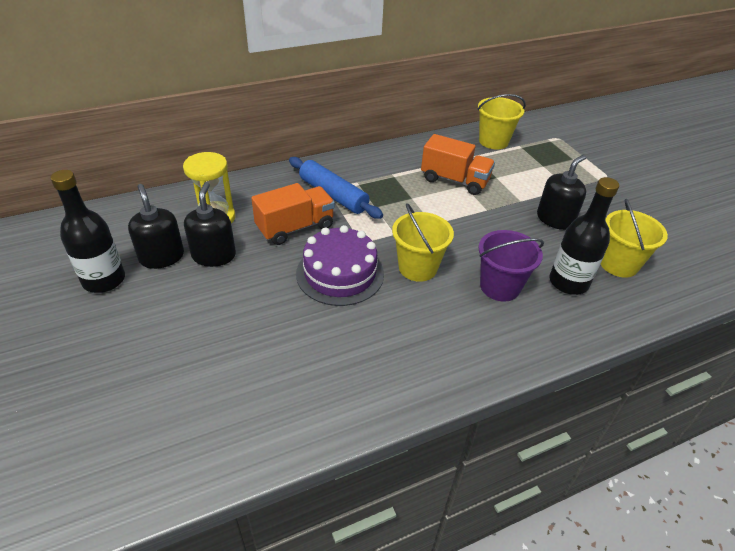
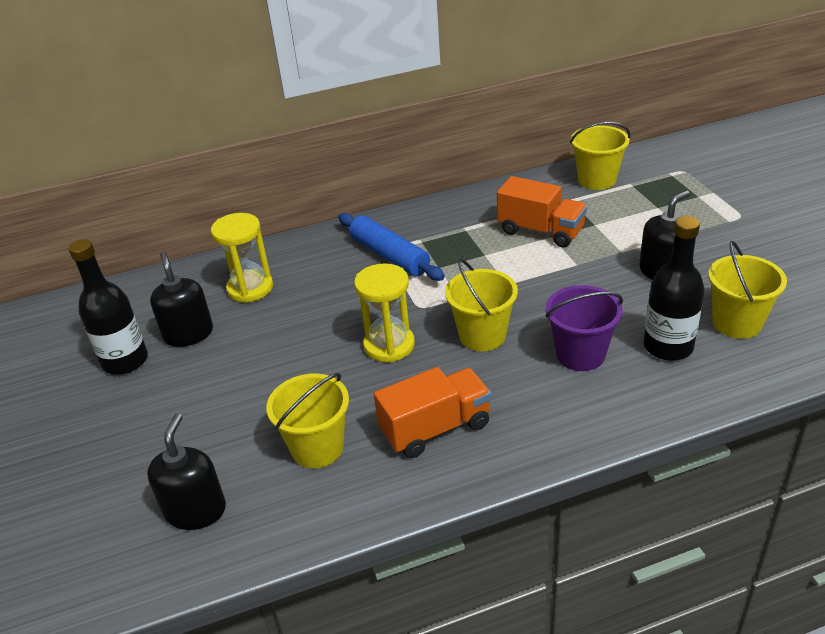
camera: 10 degrees right, 5 degrees down
black soap dispenser [184,182,236,267] -> black soap dispenser moved to [147,413,226,530]
orange truck [251,183,335,245] -> orange truck moved to [374,367,491,458]
purple cake [296,225,384,306] -> yellow hourglass [354,263,415,362]
none -> yellow bucket [266,373,349,468]

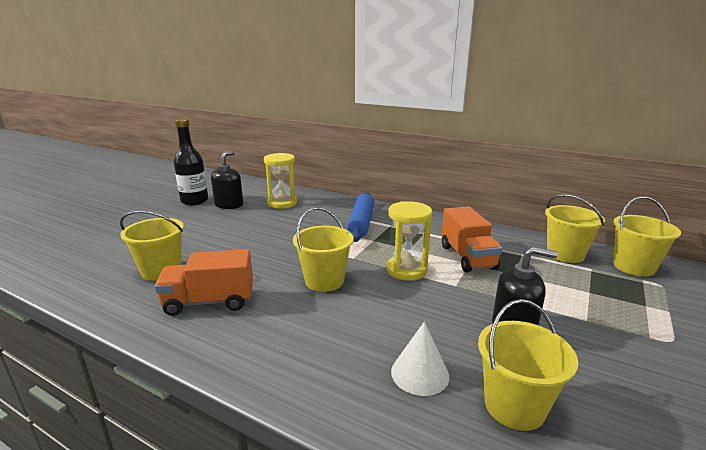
camera: 45 degrees right, 15 degrees down
black soap dispenser [147,413,226,530] -> none
yellow hourglass [354,263,415,362] -> yellow hourglass moved to [386,201,432,281]
orange truck [374,367,491,458] -> orange truck turned 150 degrees clockwise [154,249,253,316]
purple bucket [545,285,623,371] -> none
black bottle [643,216,704,361] -> white cone [391,322,449,396]
none -> yellow bucket [613,196,681,277]

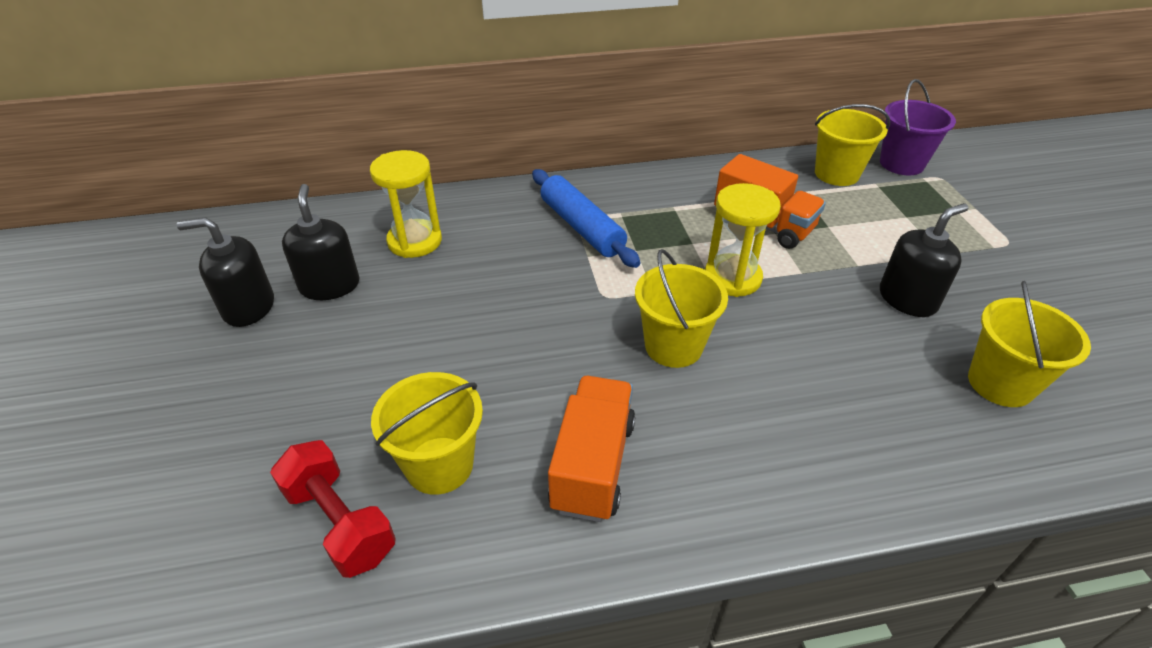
camera: 40 degrees left, 20 degrees up
orange truck [154,249,253,316] -> orange truck turned 150 degrees clockwise [548,376,635,522]
black bottle [174,118,208,205] -> black soap dispenser [177,217,274,327]
white cone [391,322,449,396] -> none
yellow bucket [613,196,681,277] -> purple bucket [880,79,956,175]
none -> red dumbbell [270,440,396,578]

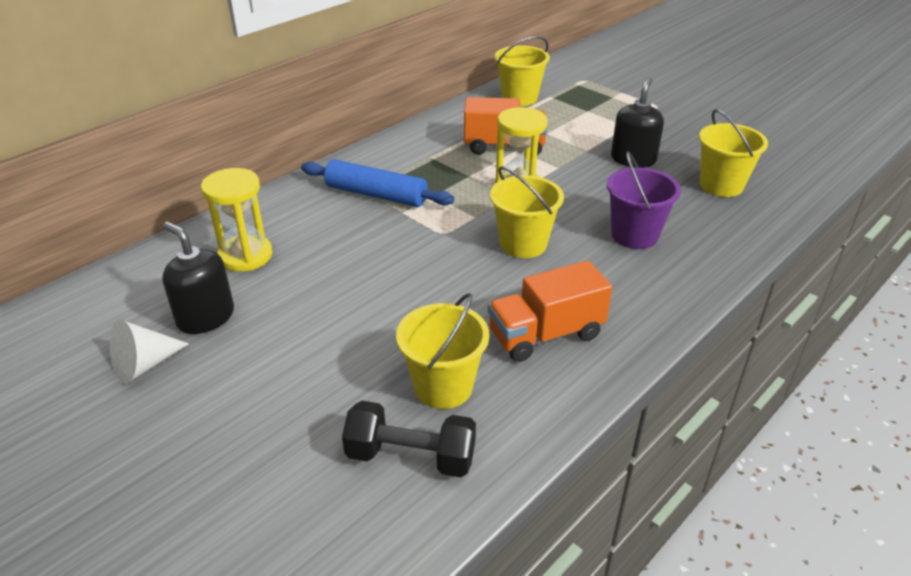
camera: 35 degrees left, 5 degrees down
black soap dispenser [177,217,274,327] -> white cone [110,320,189,384]
red dumbbell [270,440,396,578] -> black dumbbell [342,401,476,477]
orange truck [548,376,635,522] -> orange truck turned 90 degrees counterclockwise [488,261,612,362]
purple bucket [880,79,956,175] -> purple bucket moved to [607,151,681,249]

